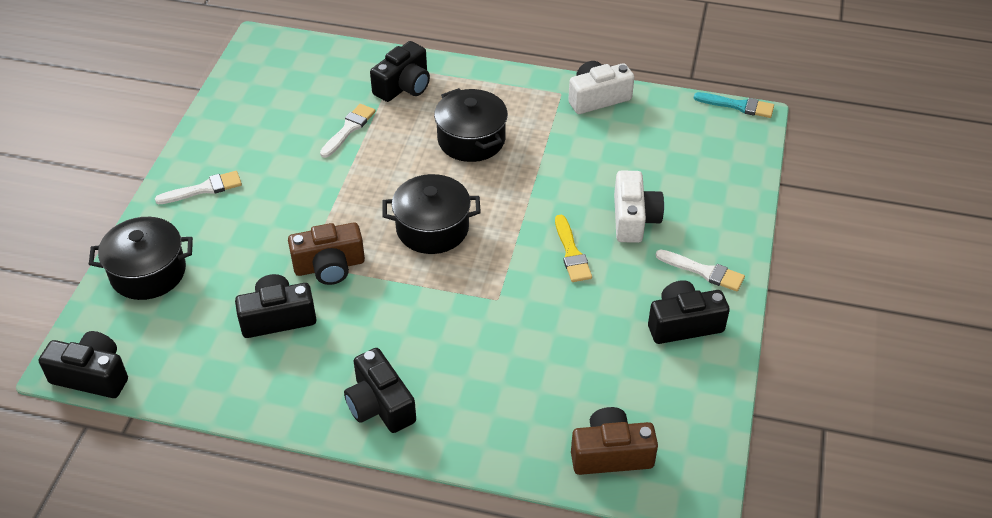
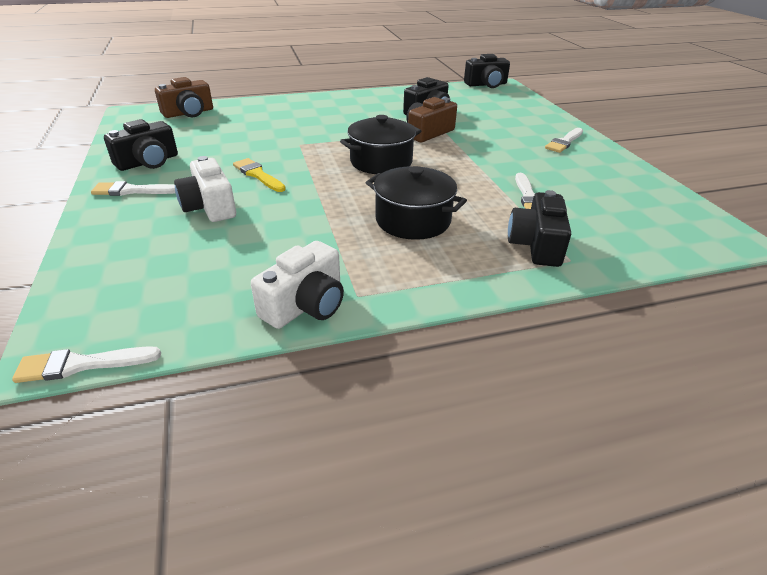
camera: 150 degrees right, 10 degrees down
black pot [89,217,193,300] -> none
black camera [344,348,416,433] -> none
turquoise brush [694,92,774,118] -> white brush [12,346,161,383]

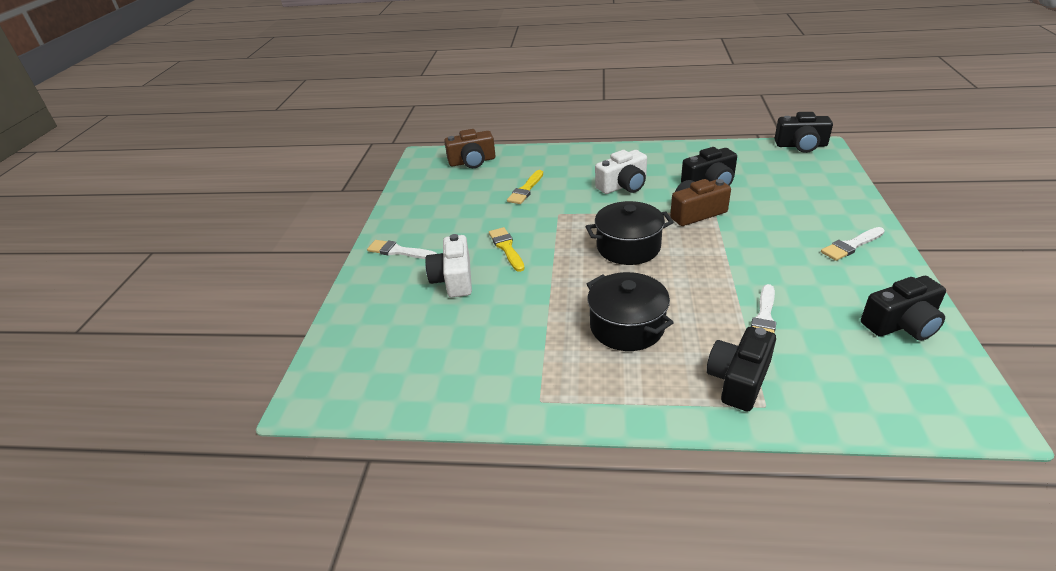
camera: 25 degrees right, 0 degrees up
white brush [12,346,161,383] -> none
black camera [104,119,178,171] -> black camera moved to [861,276,946,341]
white camera [251,241,344,329] -> white camera moved to [595,150,647,194]
none -> yellow brush [507,170,543,204]

